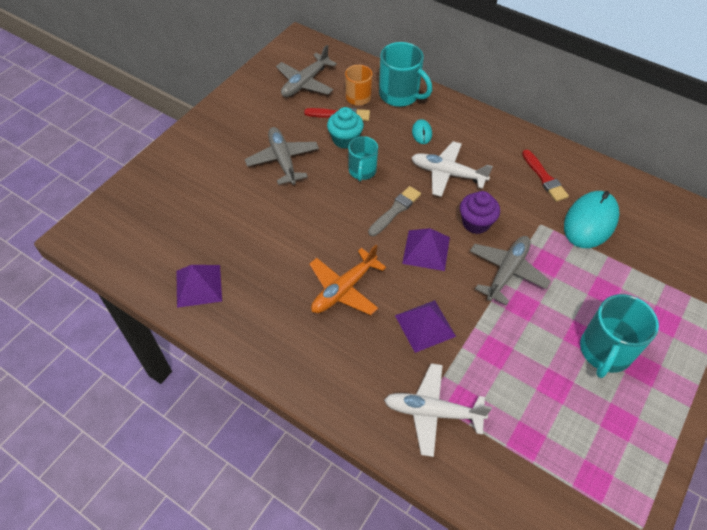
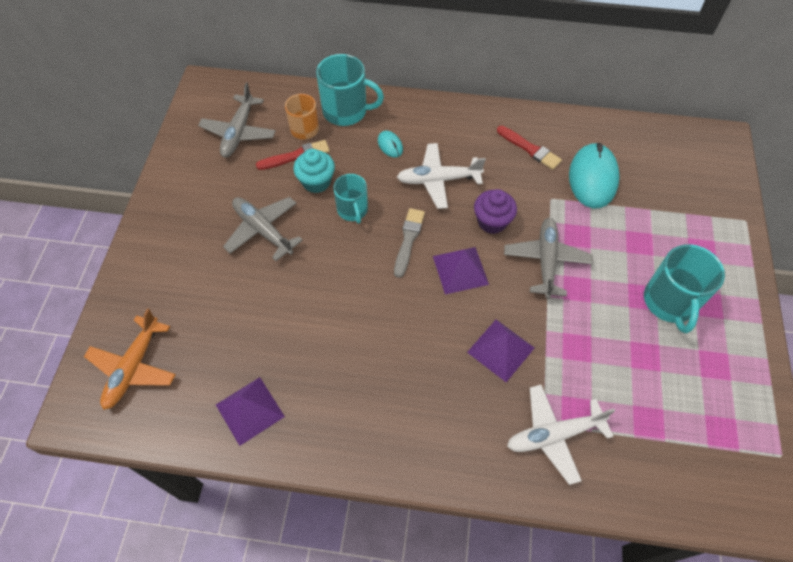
camera: 25 degrees left, 5 degrees up
orange plane [309,245,386,315] -> orange plane moved to [84,308,176,410]

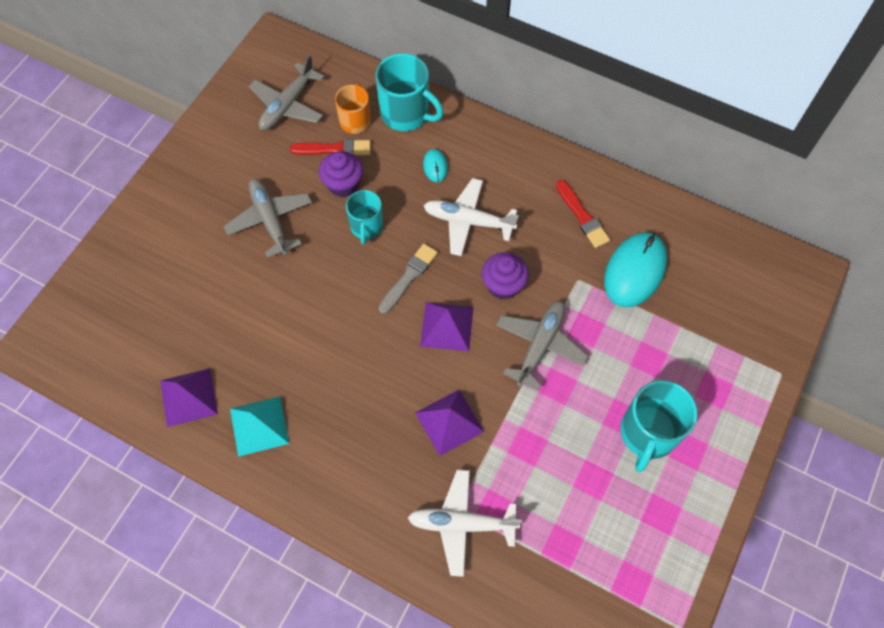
camera: 20 degrees right, 5 degrees up
orange plane [84,308,176,410] -> none
turquoise cupcake [293,149,335,193] -> purple cupcake [319,151,363,197]
none -> turquoise pyramid [230,396,289,457]

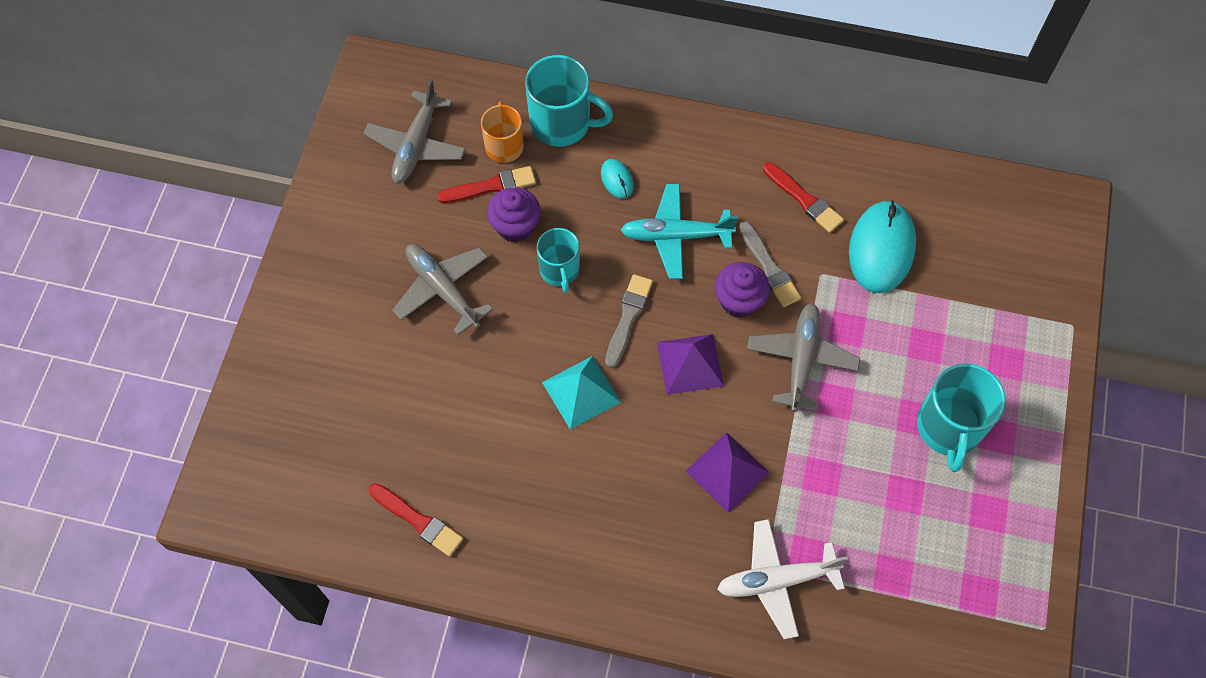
camera: 15 degrees left, 0 degrees up
purple pyramid [160,368,218,427] -> red brush [368,483,463,557]
turquoise pyramid [230,396,289,457] -> turquoise pyramid moved to [542,356,621,430]
white plane [424,178,519,256] -> turquoise plane [621,184,738,279]
none -> grey brush [739,221,801,307]

